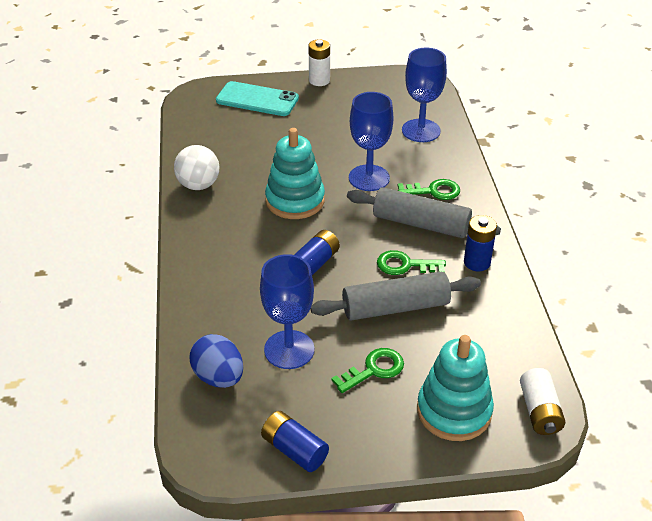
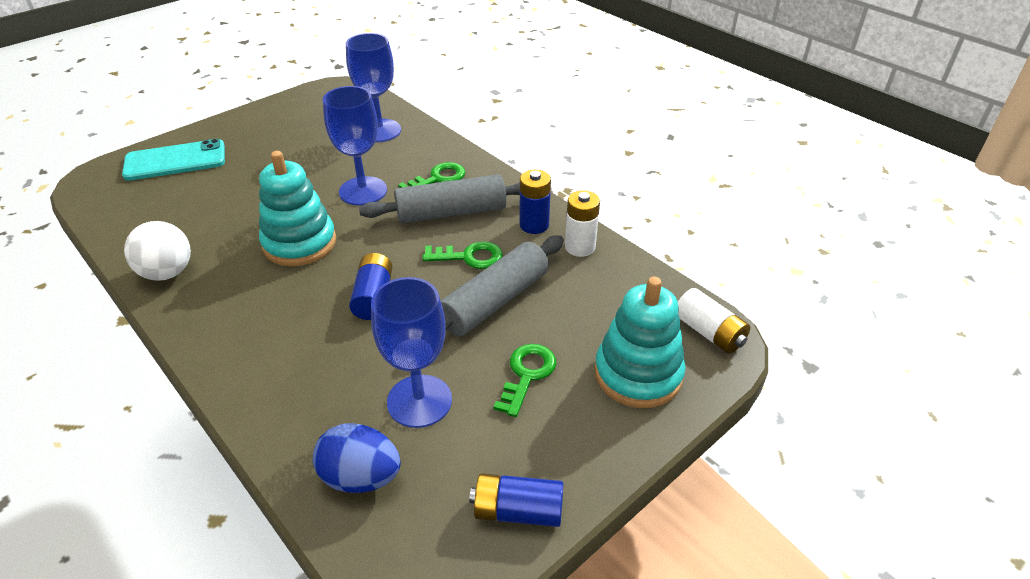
camera: 35 degrees left, 0 degrees up
white battery [308,39,330,86] -> white battery moved to [565,190,600,257]
green key [377,250,446,275] -> green key turned 150 degrees counterclockwise [422,242,503,269]

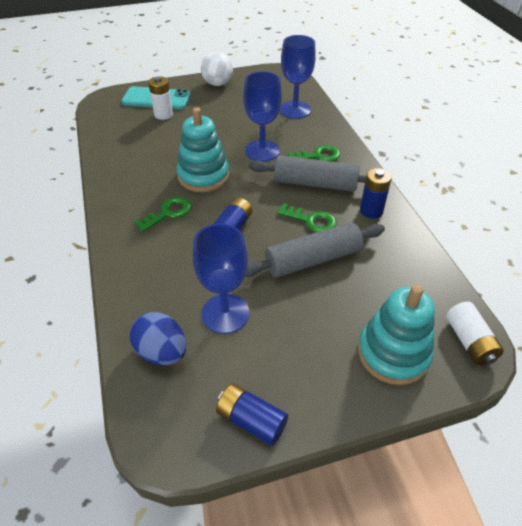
camera: 25 degrees right, 5 degrees up
white ball [124,221,191,281] -> white ball moved to [201,51,233,86]
green key [494,344,556,417] -> green key moved to [134,197,191,232]
white battery [565,190,600,257] -> white battery moved to [148,76,173,120]

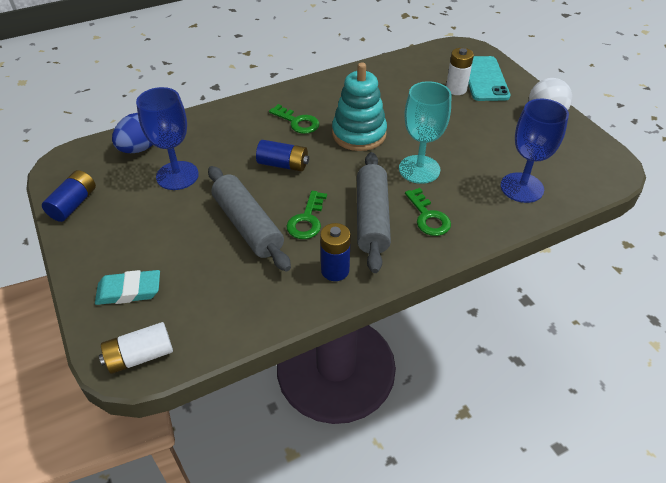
camera: 80 degrees right, 0 degrees up
blue goblet [243,71,282,162] -> turquoise goblet [399,81,452,184]
turquoise stacking toy [358,285,435,385] -> turquoise eraser [95,270,160,305]

